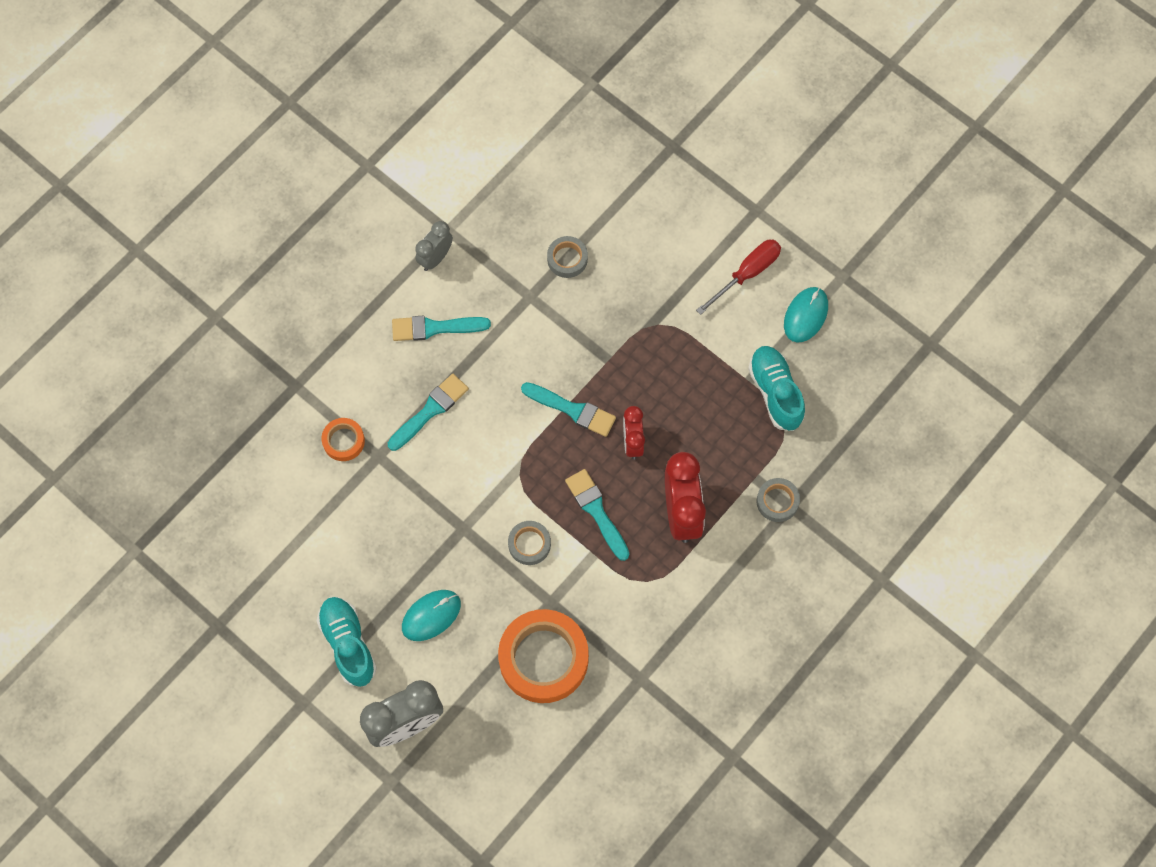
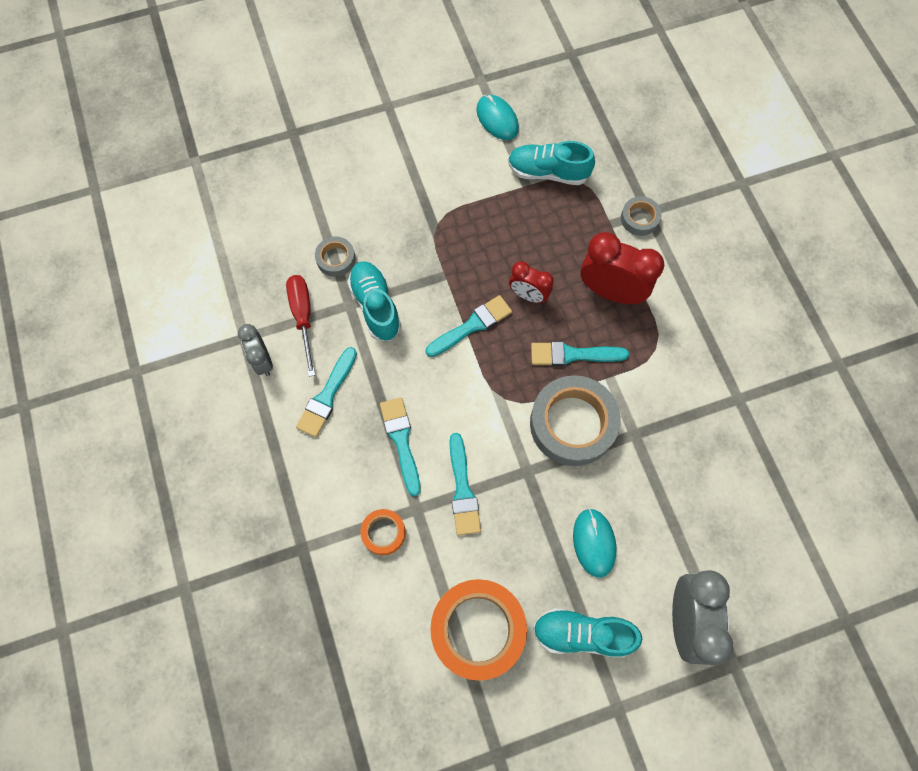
camera: 60 degrees left, 0 degrees up
orange tape [498,609,589,703] -> orange tape moved to [430,579,527,681]
grey tape [508,521,551,565] -> grey tape [530,375,621,466], size x2.06
red screwdriver [696,240,781,315] -> red screwdriver moved to [286,275,315,377]
none -> turquoise shoe [348,261,402,341]
none -> turquoise brush [449,433,481,536]

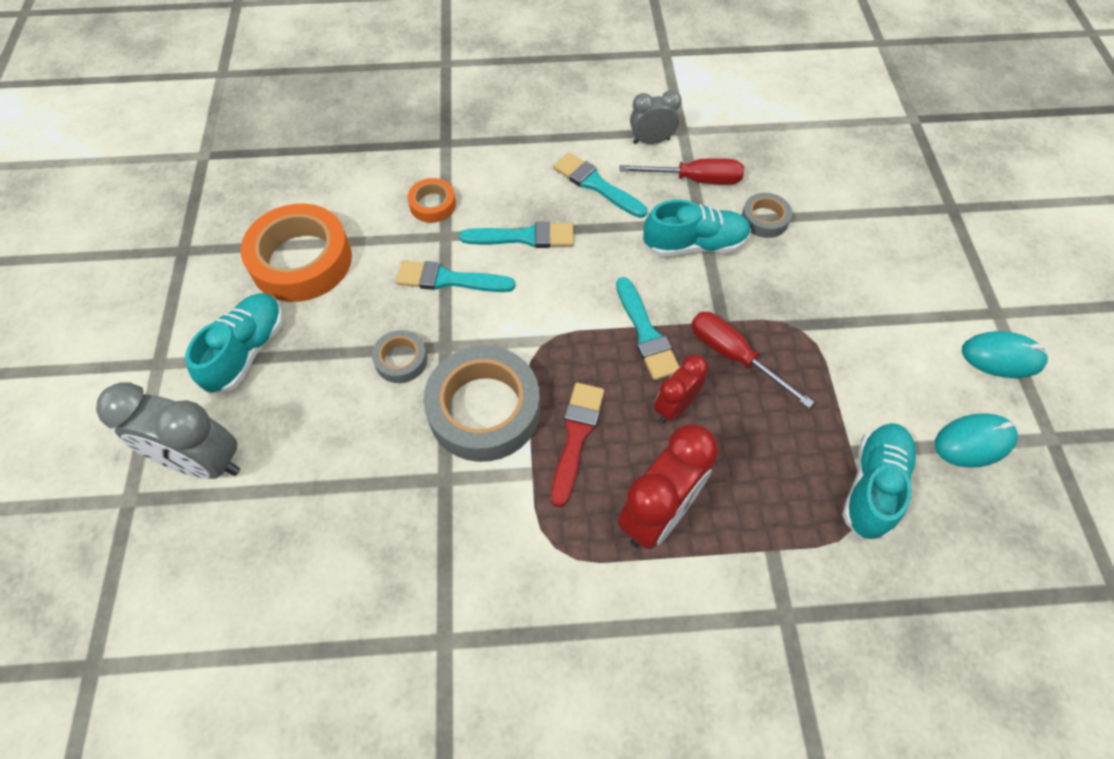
camera: 105 degrees right, 10 degrees down
turquoise brush [531,342,629,366] -> red brush [551,383,604,507]
turquoise mouse [573,508,617,578] -> turquoise mouse moved to [962,331,1048,378]
grey tape [621,196,662,236] -> grey tape moved to [372,330,428,383]
none -> red screwdriver [691,312,814,408]

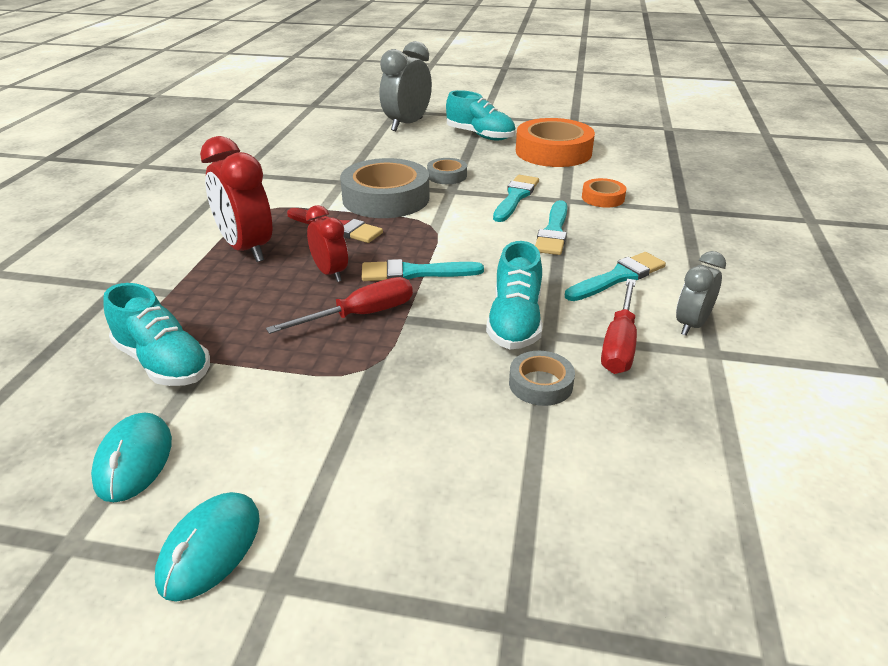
camera: 105 degrees right, 25 degrees down
grey clock [630,90,682,144] -> grey clock turned 150 degrees counterclockwise [676,251,726,336]

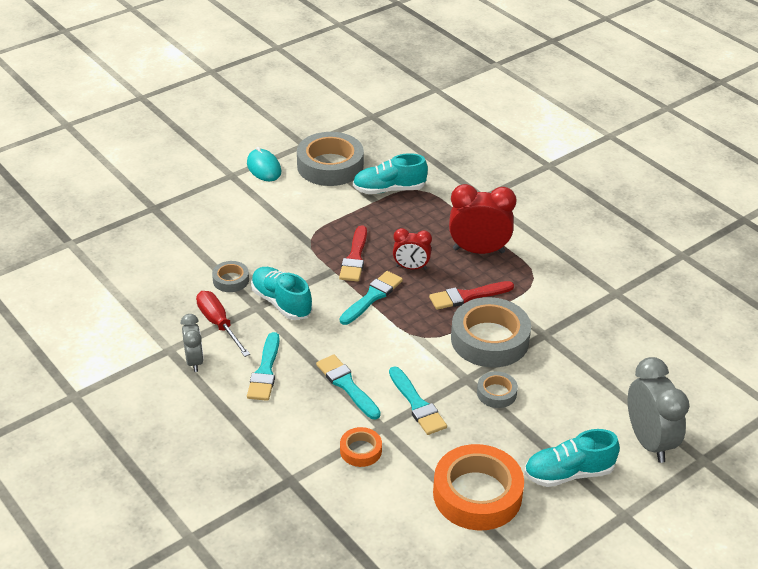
camera: 130 degrees right, 5 degrees up
turquoise mouse [91,412,172,502] -> grey tape [297,132,364,186]
red screwdriver [266,277,413,334] -> red brush [339,225,367,282]

